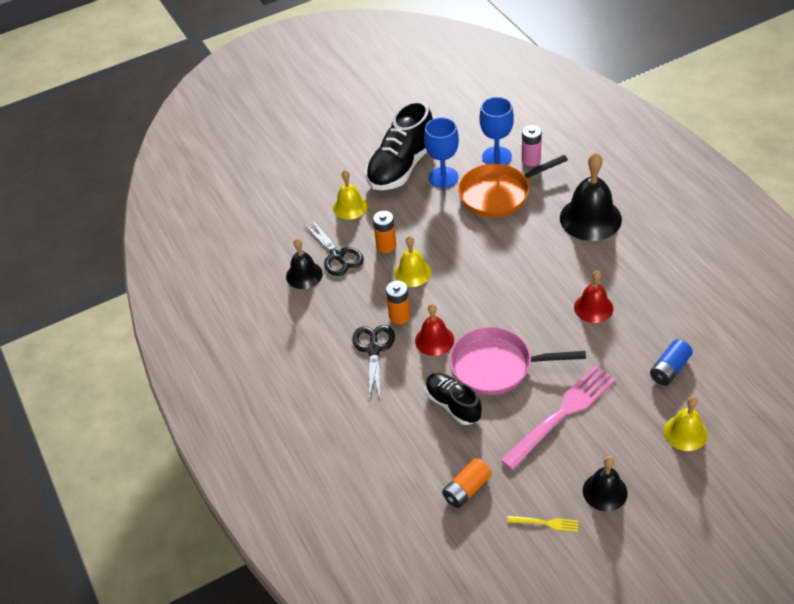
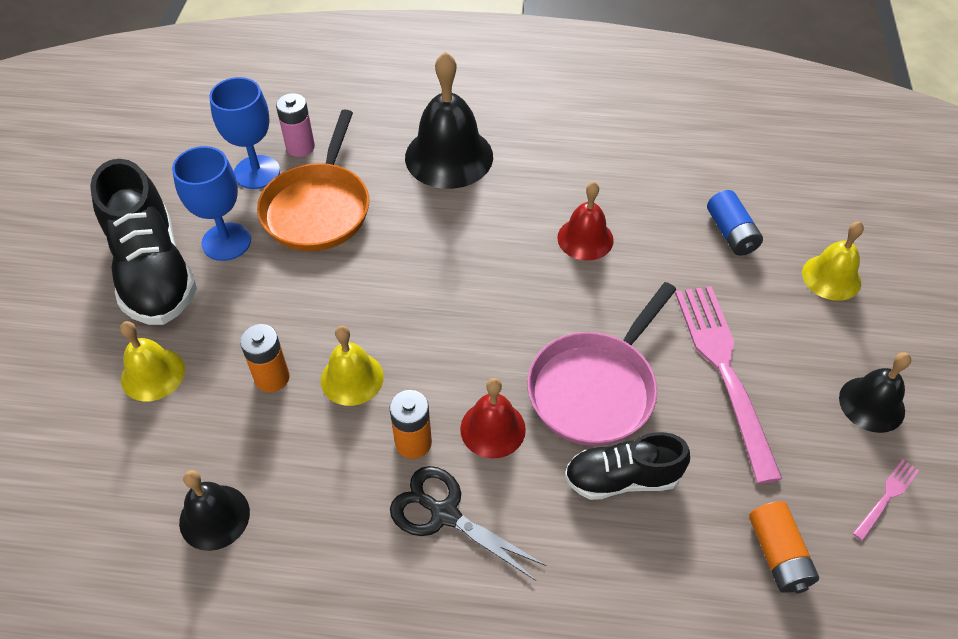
camera: 60 degrees left, 5 degrees up
black scissors [304,219,364,276] -> none
yellow fork [507,516,579,532] -> pink fork [852,459,919,541]

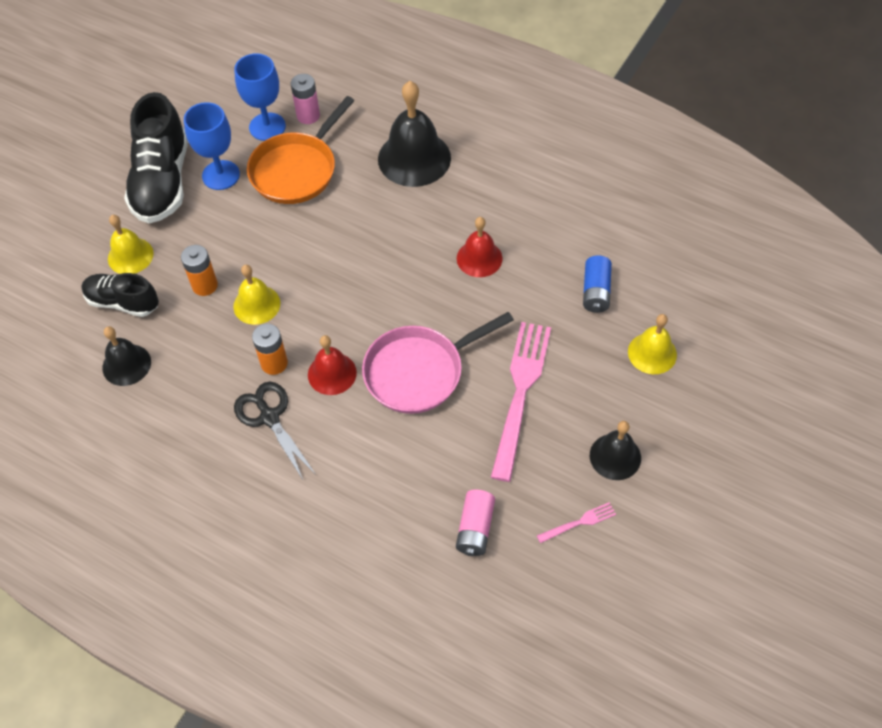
camera: 25 degrees right, 5 degrees up
black shoe [565,432,690,500] -> black shoe moved to [81,273,159,317]
orange battery [749,501,819,593] -> pink battery [456,489,495,556]

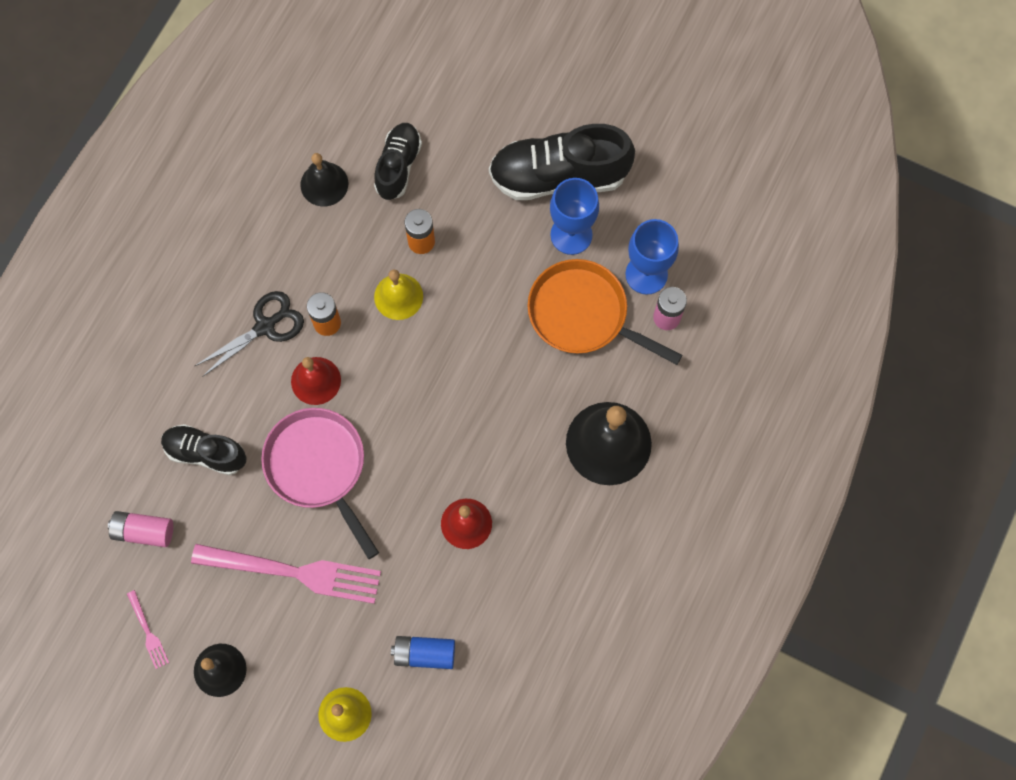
camera: 85 degrees right, 15 degrees up
yellow bell [108,215,154,274] -> none
none -> black shoe [161,424,247,475]

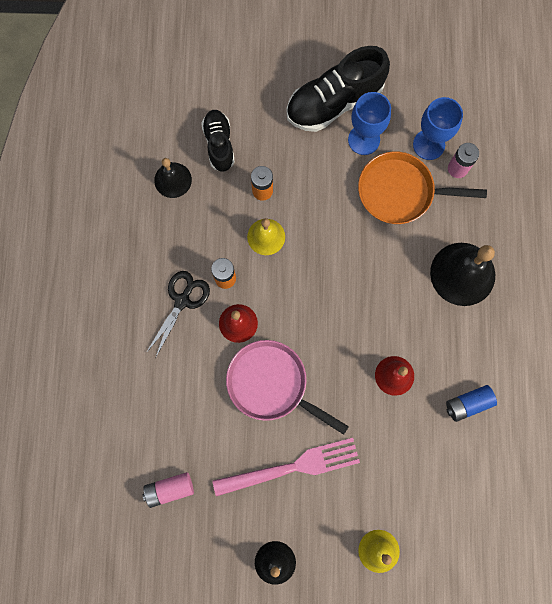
camera: 25 degrees left, 5 degrees up
pink fork [127,590,169,669] -> none
black shoe [161,424,247,475] -> none
blue battery [391,636,455,669] -> blue battery moved to [446,385,497,422]

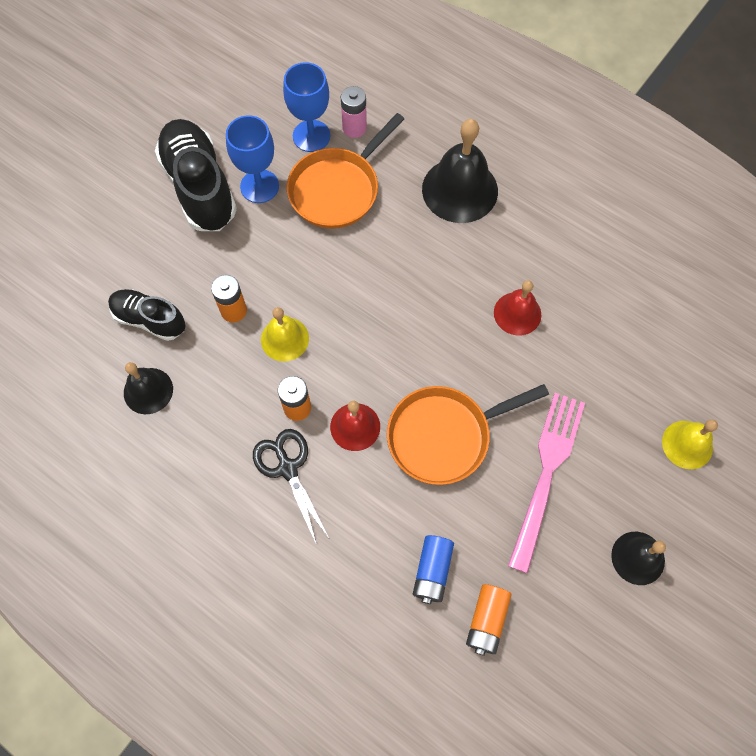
camera: 55 degrees left, 10 degrees down
pink battery [143,472,194,508] -> orange battery [466,584,512,656]
pink pan [226,340,349,435] -> orange pan [387,384,549,485]
black shoe [286,46,390,132] -> black shoe turned 150 degrees clockwise [155,119,237,231]
blue battery [446,385,497,422] -> blue battery moved to [413,535,454,604]

